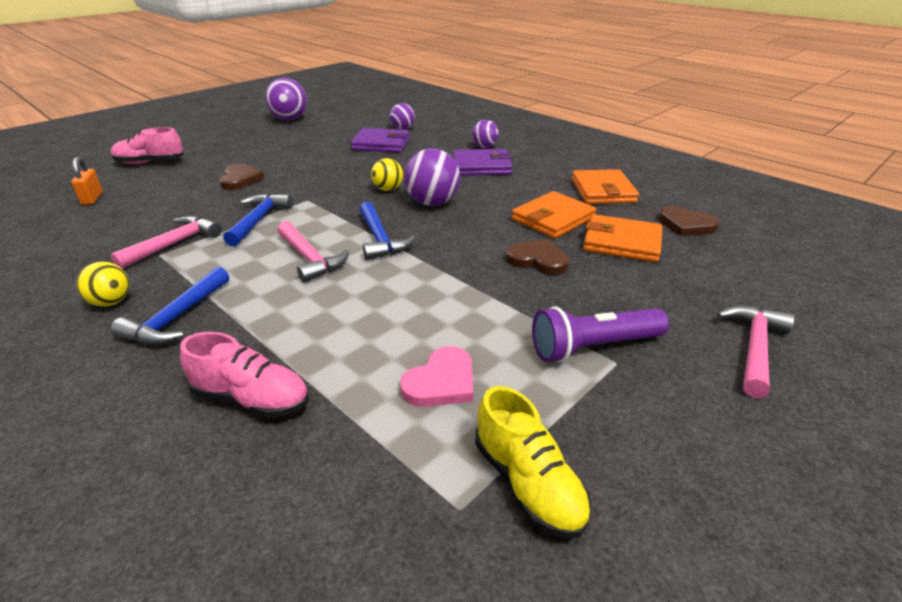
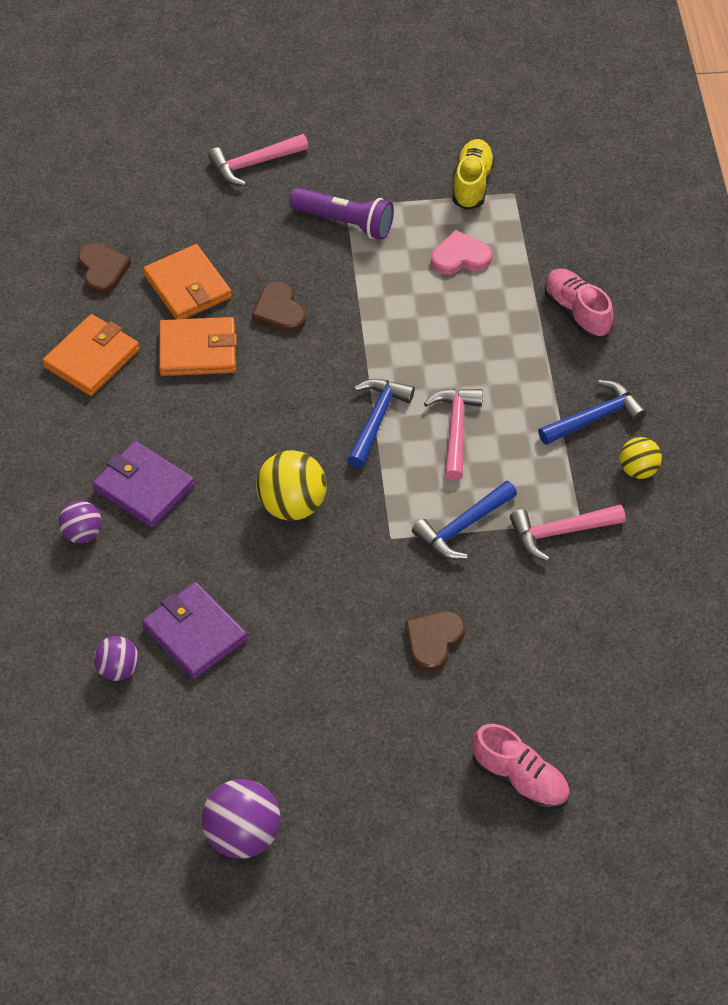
camera: 140 degrees left, 20 degrees up
orange padlock [71,157,103,205] -> none
yellow ball [371,158,403,191] -> yellow ball [256,450,327,520], size x1.65
purple ball [404,148,460,206] -> none

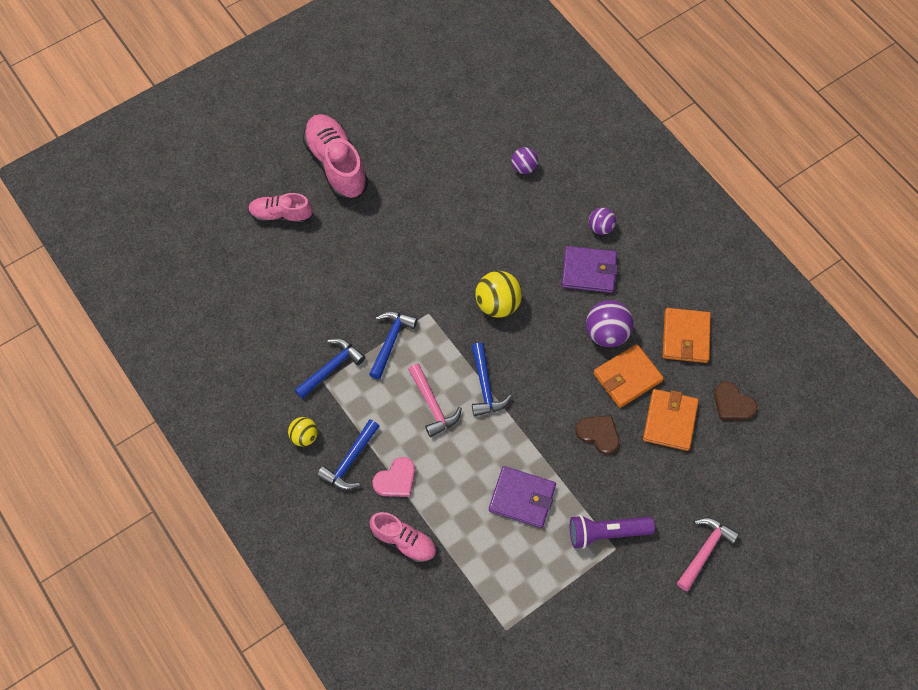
camera: 150 degrees right, 10 degrees up
purple wallet [142,582,248,679] -> purple wallet moved to [489,466,556,528]
orange wallet [143,244,232,319] -> orange wallet turned 75 degrees clockwise [643,389,699,451]
purple ball [202,779,280,859] -> purple ball moved to [586,300,633,347]
brown heart [405,611,465,672] -> none
pink heart [431,230,492,274] -> pink heart moved to [372,457,415,497]
yellow shoe [452,139,495,210] -> none
pink hammer [510,504,626,561] -> blue hammer [295,338,365,399]
none -> pink shoe [303,114,368,199]

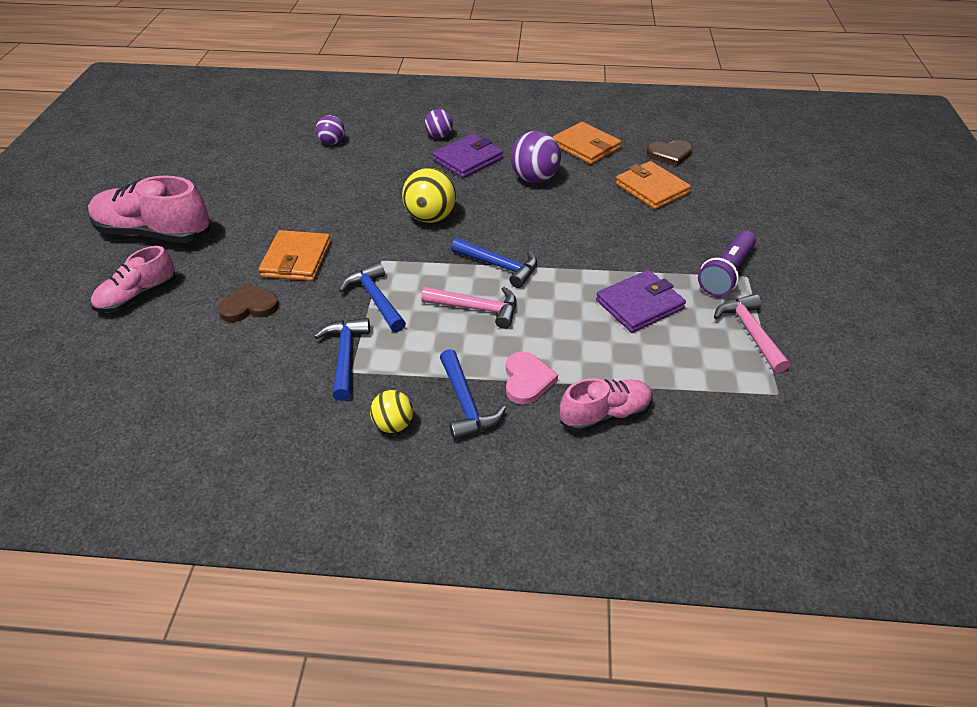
camera: 50 degrees left, 20 degrees down
brown heart [576,415,619,455] -> brown heart moved to [218,283,279,322]
orange wallet [593,344,664,408] -> orange wallet moved to [259,230,331,281]
pink hammer [677,517,739,591] -> pink hammer moved to [714,294,790,373]

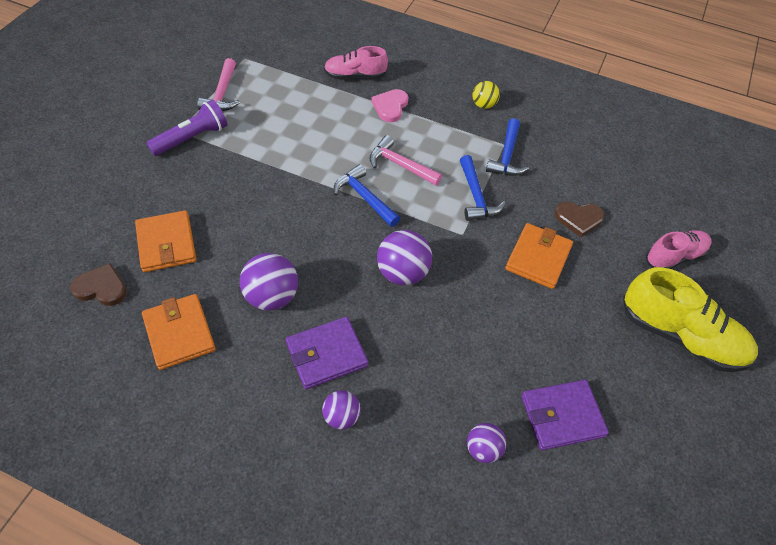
camera: 165 degrees left, 10 degrees up
pink shoe [88,176,210,243] -> yellow shoe [623,267,758,372]
yellow ball [402,168,456,223] -> purple ball [377,230,432,285]
blue hammer [440,349,506,440] -> none
purple wallet [596,270,686,333] -> purple wallet moved to [521,380,609,450]

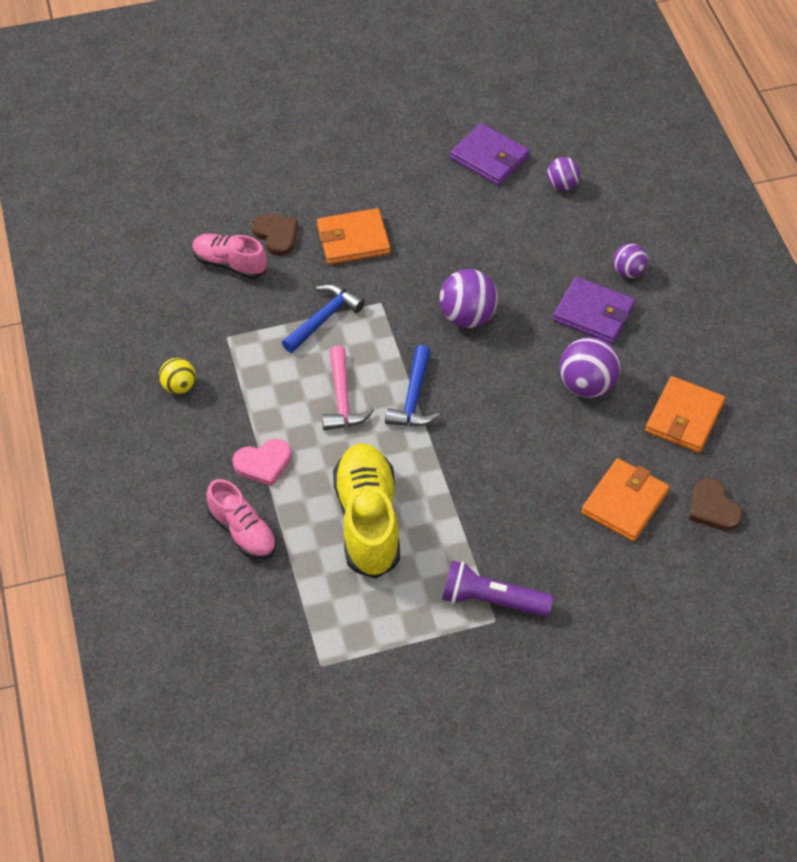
camera: 125 degrees left, 0 degrees up
pink hammer [198,58,240,111] -> none
blue hammer [486,118,529,176] -> none
yellow shoe [623,267,758,372] -> yellow shoe moved to [333,443,400,579]
pink shoe [646,230,711,269] -> pink shoe moved to [192,233,267,279]

